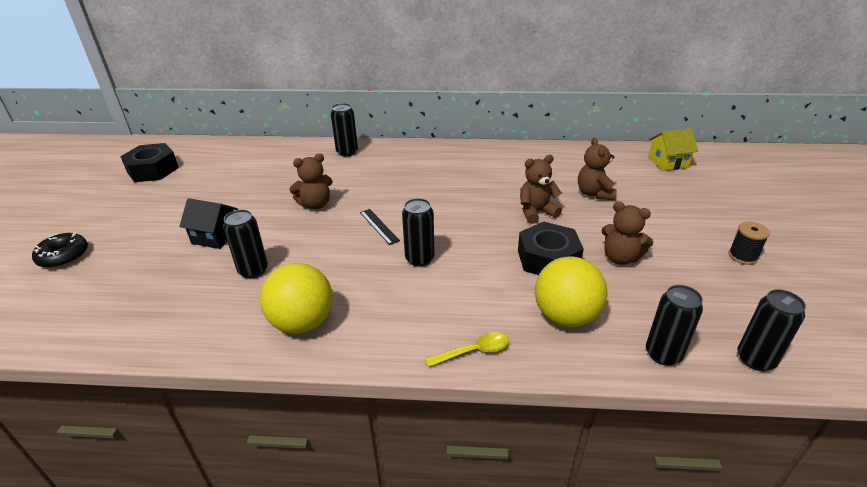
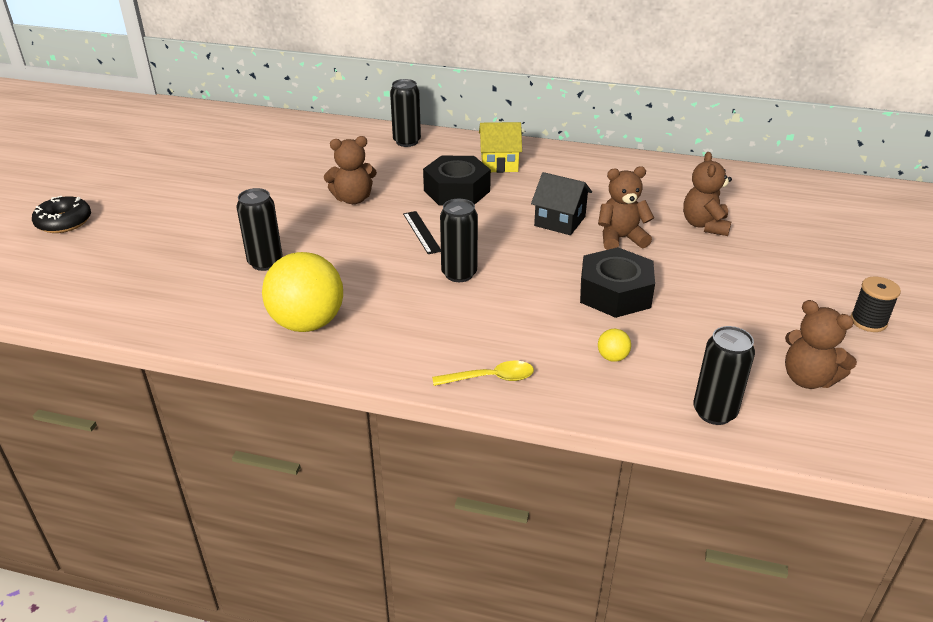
camera: 10 degrees right, 0 degrees up
black nut [120,143,179,182] -> black nut moved to [423,156,491,206]
black house [179,198,238,249] -> black house moved to [531,172,592,235]
yellow ball [535,257,607,327] -> yellow ball [598,329,631,362], size x0.40
brown teddy bear [601,201,653,265] -> brown teddy bear moved to [785,300,857,389]
yellow house [648,128,698,171] -> yellow house moved to [479,122,522,173]
black can [737,289,806,371] -> none

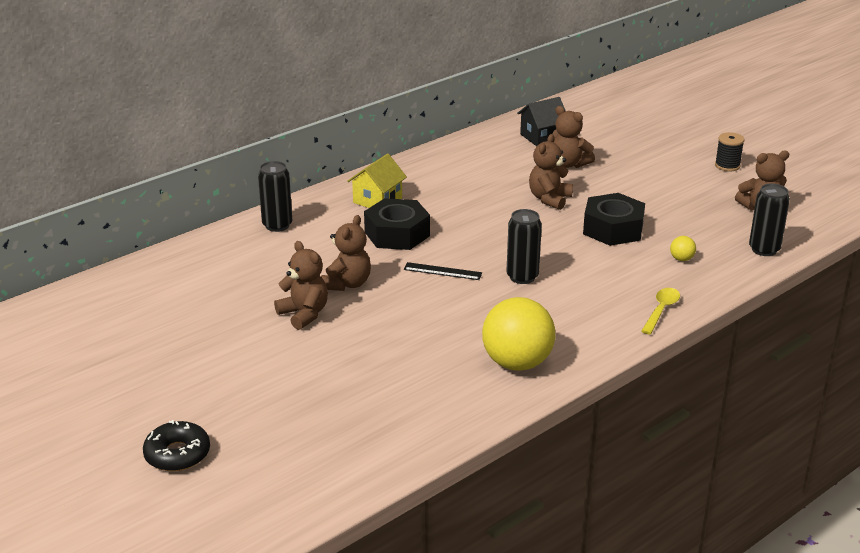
camera: 55 degrees left, 5 degrees down
black can [236,188,283,271] -> none
black house [531,172,592,235] -> black house moved to [517,97,566,146]
none -> brown teddy bear [274,241,328,330]

